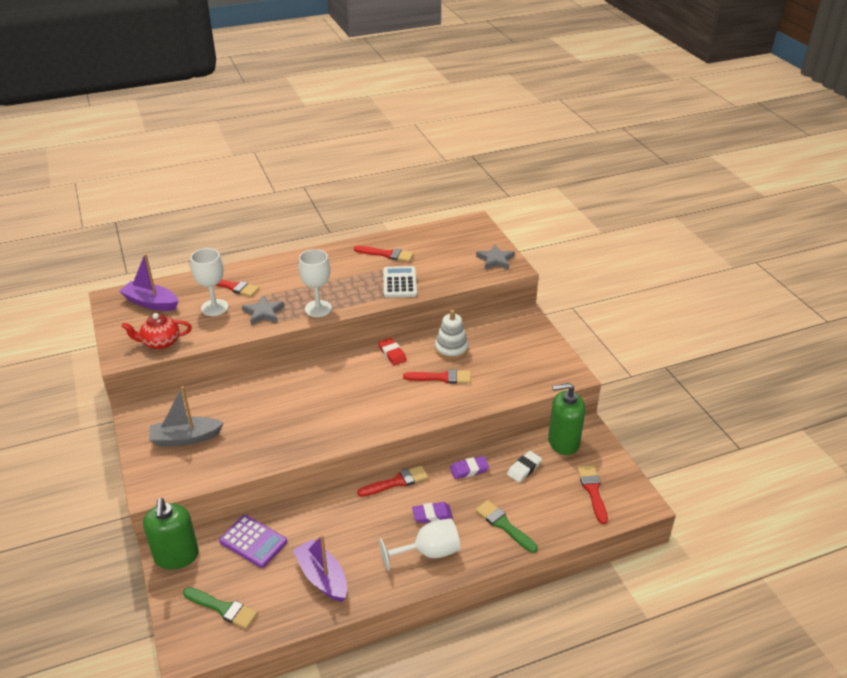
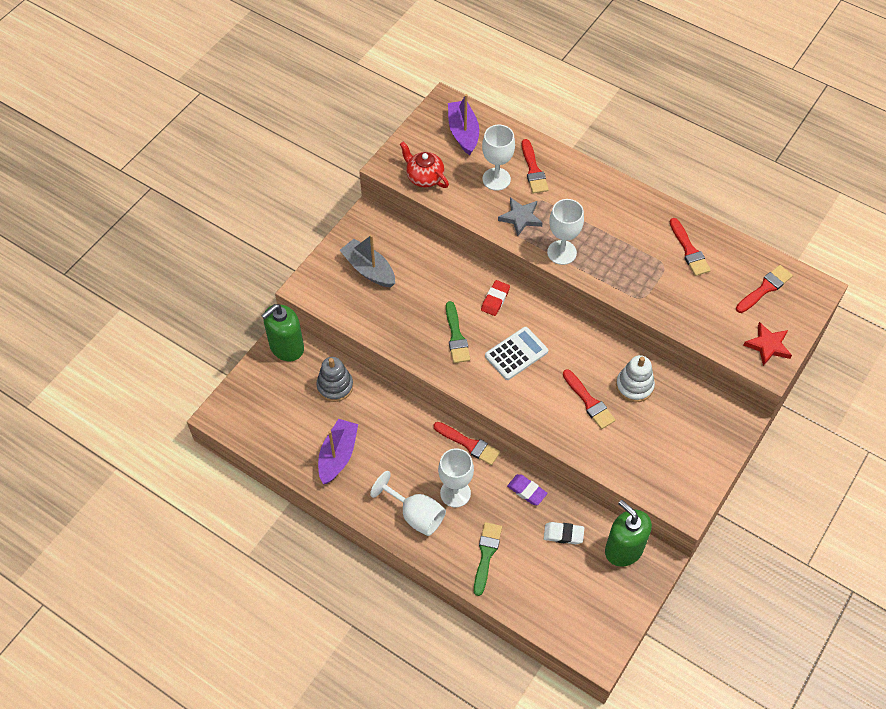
camera: 55 degrees right, 20 degrees up
green brush [183,587,258,629] -> green brush moved to [446,301,470,363]
purple calculator [219,515,287,568] -> grey stacking toy [316,357,353,402]
red eraser [378,338,407,365] -> red eraser moved to [481,280,510,316]
white calculator [383,266,417,298] -> white calculator moved to [485,327,548,380]
purple eraser [412,502,453,523] -> white goblet [438,448,474,508]
grey star [476,245,515,270] -> red star [743,322,792,366]
red brush [577,465,608,524] -> red brush moved to [736,265,793,313]

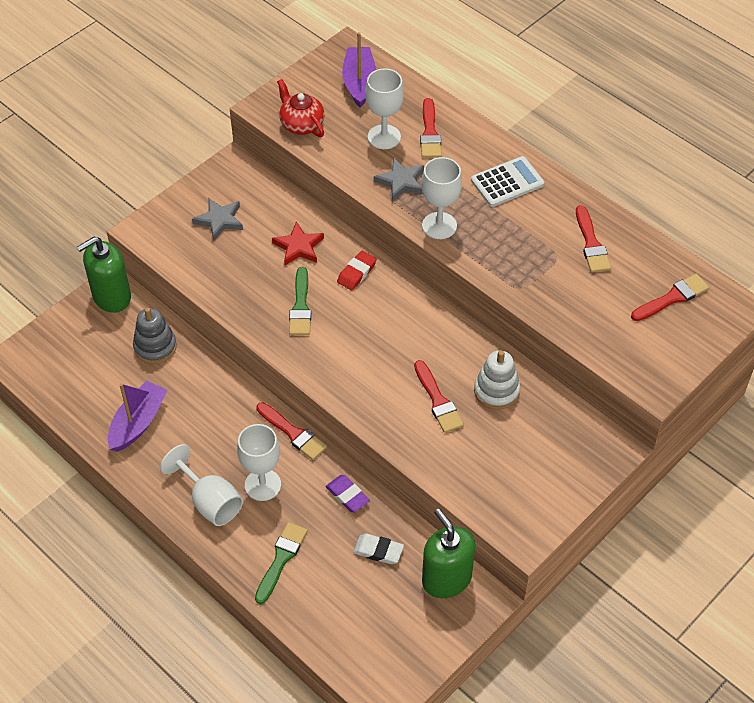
camera: 10 degrees right, 5 degrees down
grey boat [339,235,395,287] -> grey star [192,198,243,240]
white calculator [485,327,548,380] -> white calculator moved to [471,156,544,207]
red star [743,322,792,366] -> red star moved to [272,222,324,265]

